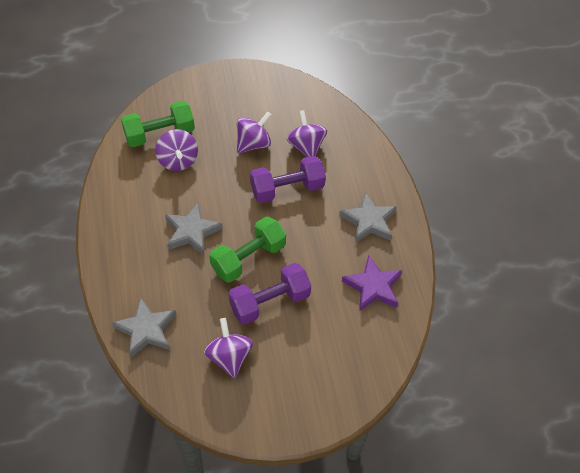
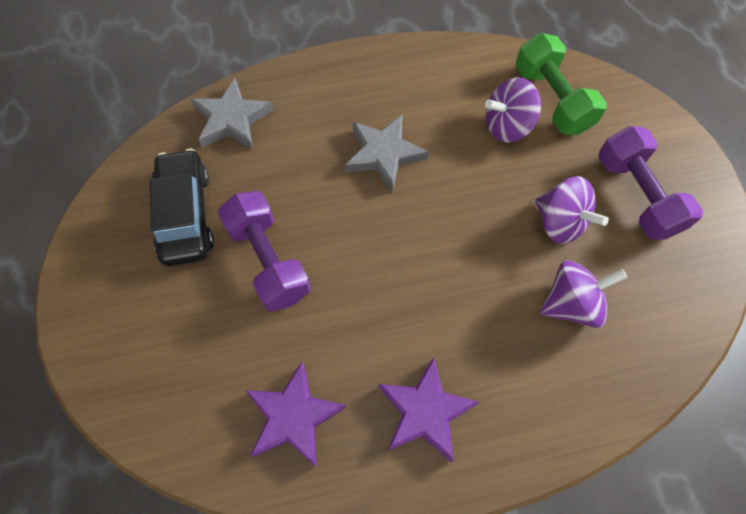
camera: 90 degrees right, 10 degrees up
purple spinning top [204,318,253,379] -> black car [150,148,214,266]
green dumbbell [209,216,286,283] -> none
purple dumbbell [250,156,326,203] -> purple dumbbell moved to [598,126,703,240]
grey star [339,192,397,243] -> purple star [378,357,479,462]

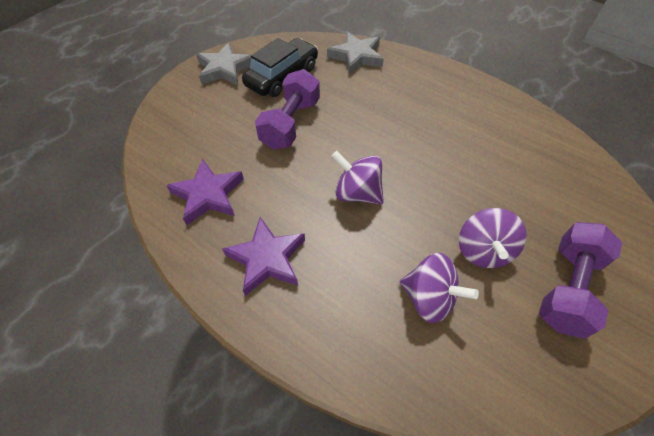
camera: 50 degrees right, 10 degrees down
grey star [345,114,428,192] -> grey star moved to [196,42,251,86]
purple spinning top [485,78,541,143] -> purple spinning top moved to [332,151,384,205]
green dumbbell [515,33,607,135] -> none

